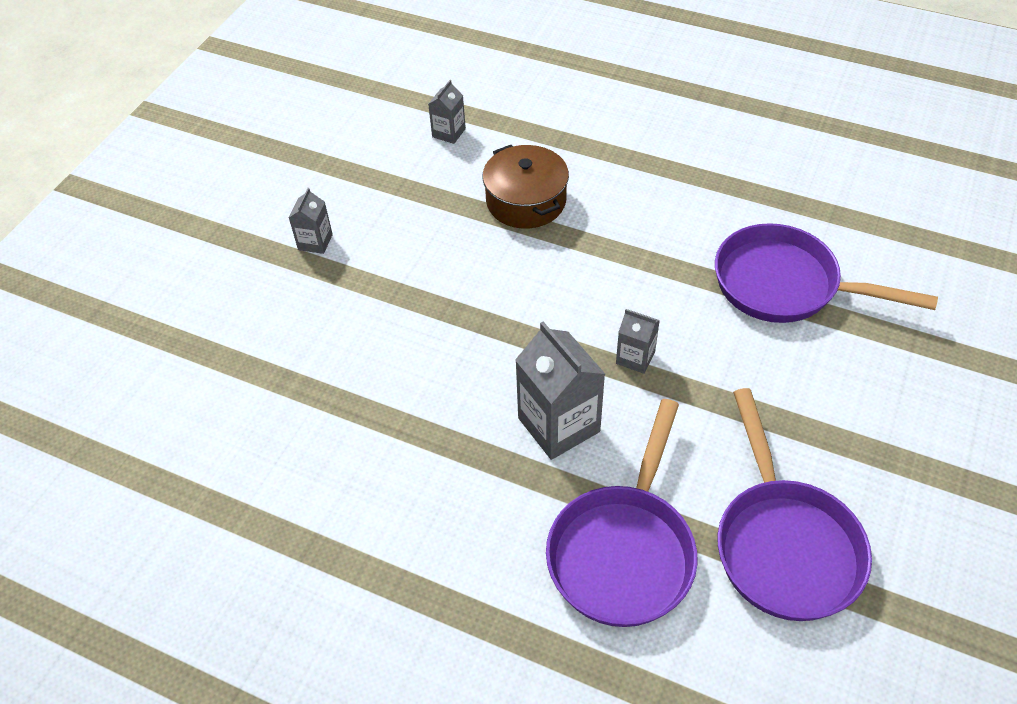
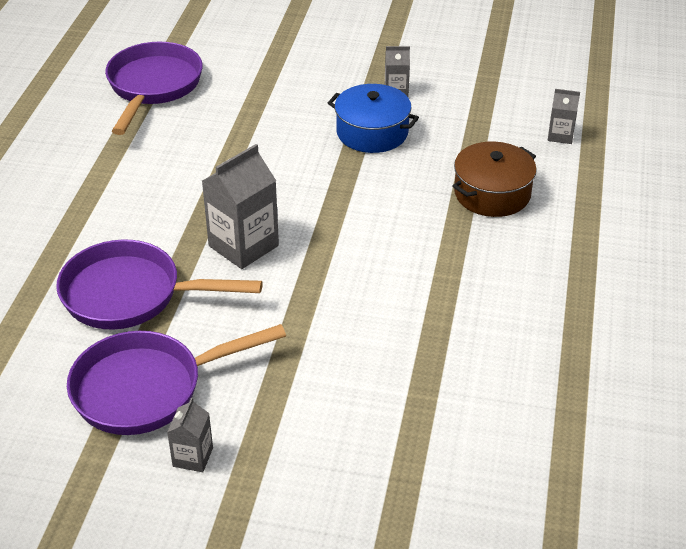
camera: 75 degrees right, 10 degrees down
grey carton [616,309,660,374] -> grey carton moved to [167,398,213,472]
purple pan [715,223,938,323] -> purple pan moved to [105,42,203,135]
none -> blue pot [328,84,419,153]

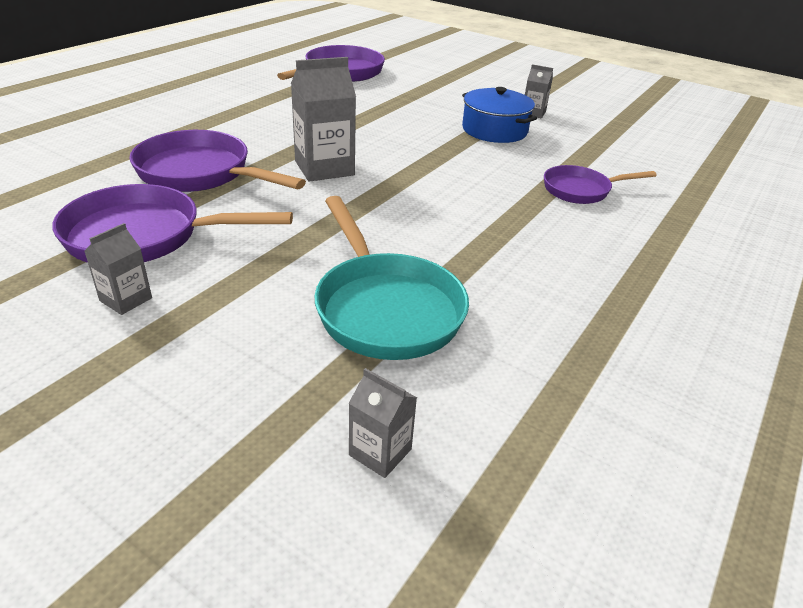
camera: 20 degrees right, 5 degrees down
brown pot [452,142,537,217] -> purple pan [544,165,656,204]
grey carton [548,89,580,144] -> grey carton moved to [349,368,417,478]
none -> turquoise pan [314,196,469,360]

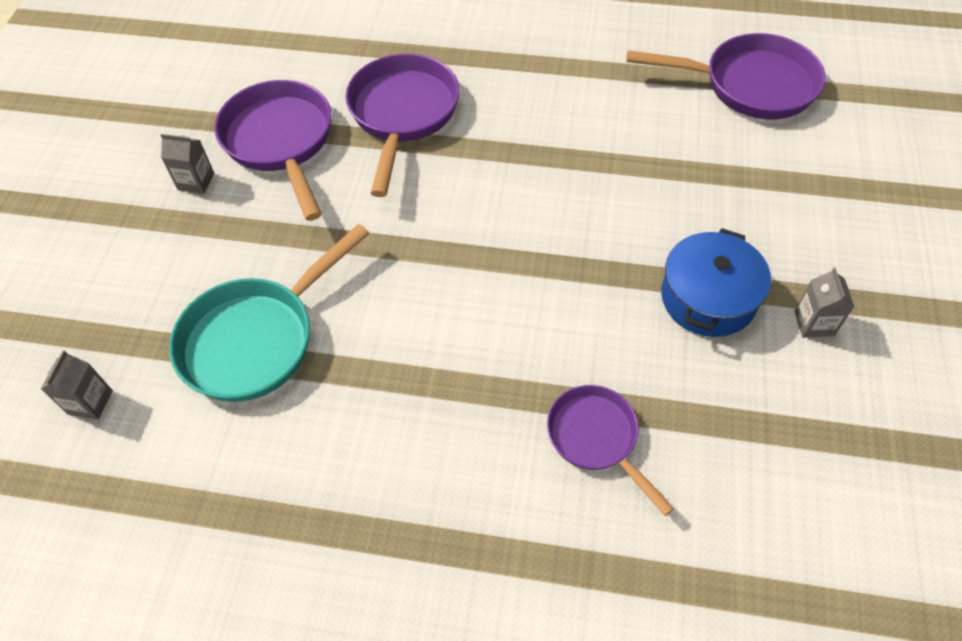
camera: 70 degrees right, 20 degrees up
grey carton [291,57,356,182] -> none

